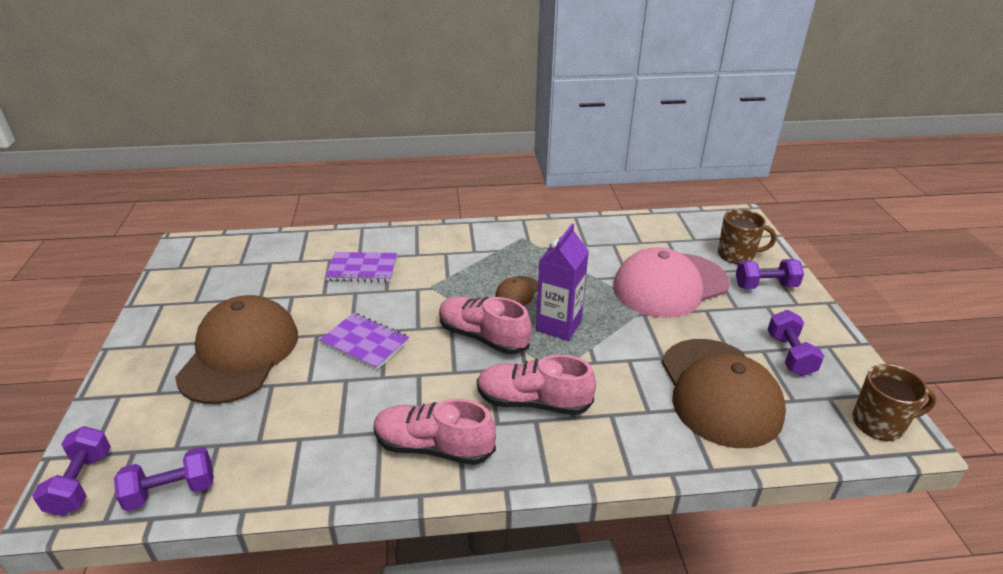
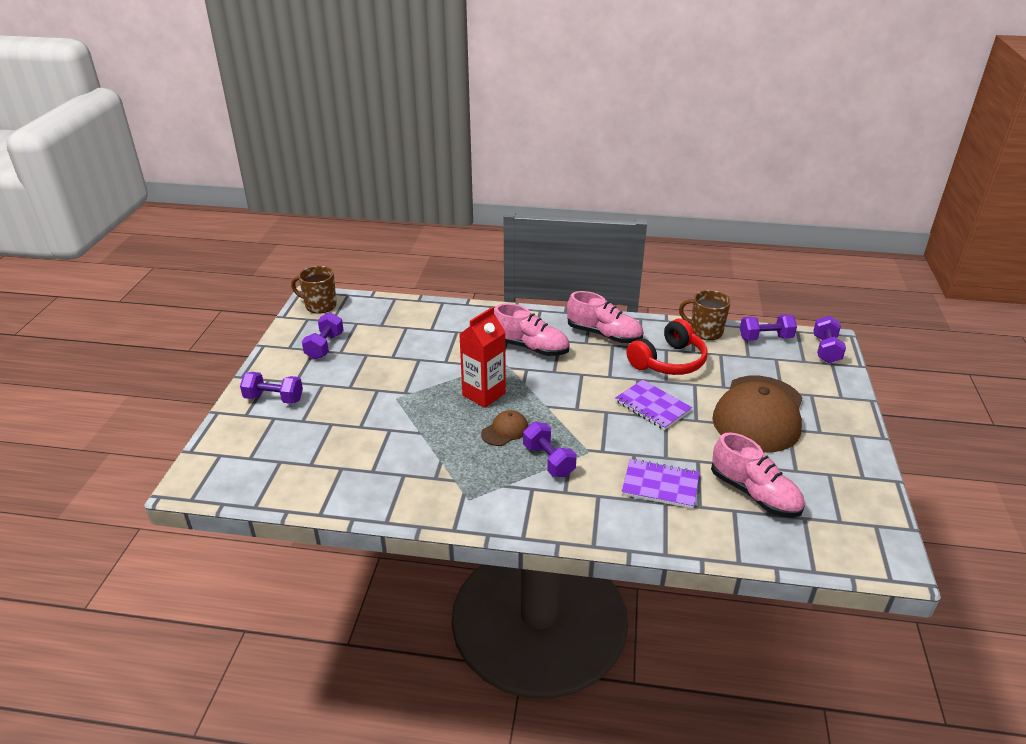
camera: 165 degrees left, 0 degrees up
pink shoe [439,297,532,354] -> pink shoe moved to [711,433,805,518]
purple carton [536,224,589,341] -> red carton [459,307,506,408]
pink cap [613,247,729,318] -> none
brown cap [662,339,786,448] -> none
brown mug [718,209,776,264] -> brown mug moved to [679,290,731,340]
none -> purple dumbbell [523,422,577,477]
none -> red headphones [626,319,707,375]

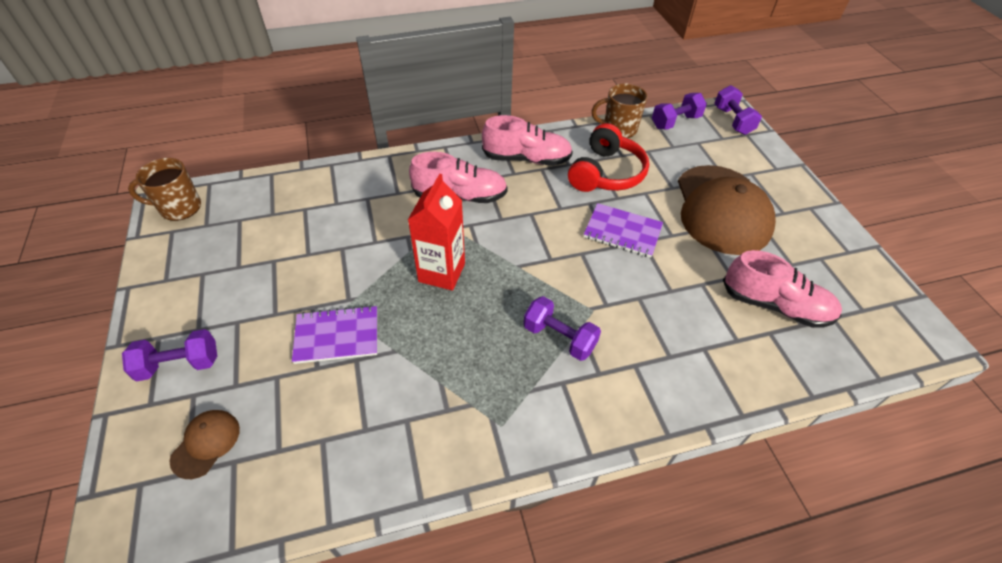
camera: 25 degrees left, 15 degrees up
purple dumbbell [302,312,344,360] -> none
brown cap [481,410,528,446] -> brown cap moved to [170,410,240,479]
purple notebook [622,459,700,509] -> purple notebook moved to [292,305,377,364]

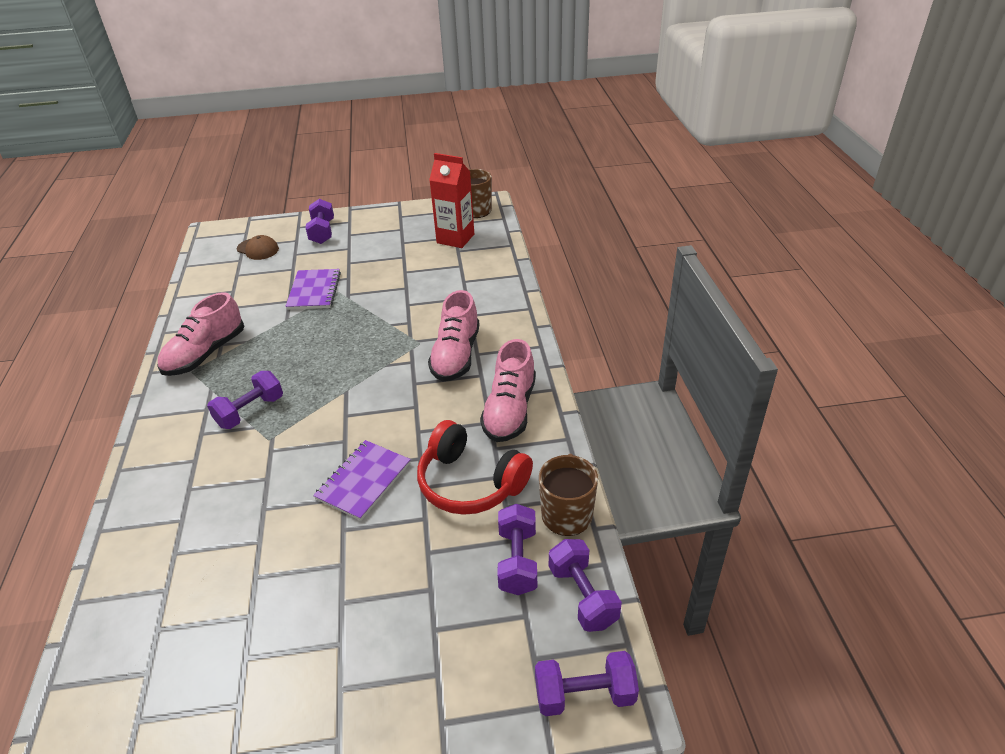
camera: 100 degrees right, 10 degrees down
red carton [408,174,465,291] -> red carton moved to [429,153,474,248]
brown cap [678,165,776,255] -> none
pink shoe [723,250,842,328] -> pink shoe moved to [157,292,244,376]
none -> purple dumbbell [498,504,537,595]

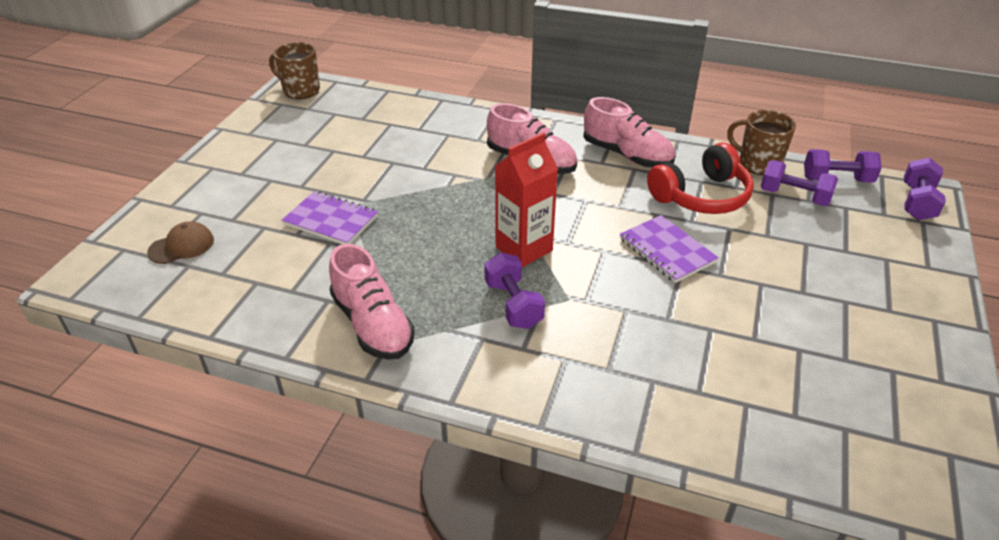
camera: 65 degrees left, 0 degrees up
purple dumbbell [306,199,334,244] -> none
red carton [429,153,474,248] -> red carton moved to [495,132,558,267]

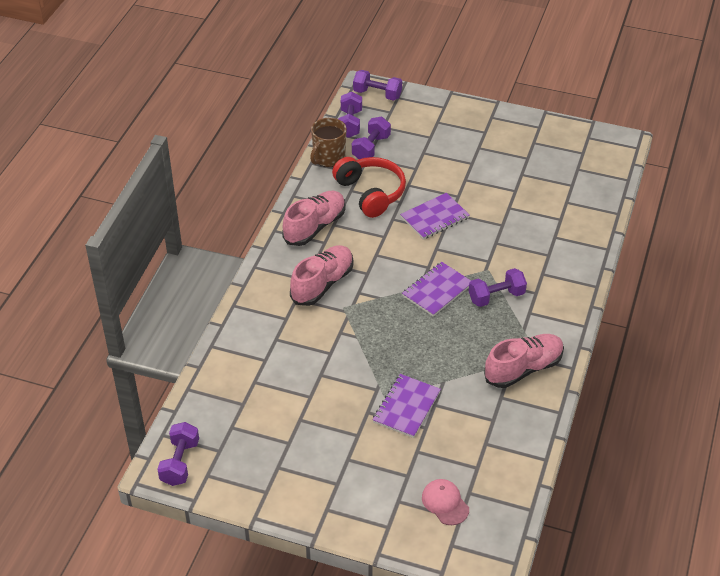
camera: 90 degrees left, 5 degrees up
brown cap [147,221,214,264] -> pink cap [422,479,469,525]
brown mug [269,42,320,99] -> purple dumbbell [157,422,199,486]
red carton [495,132,558,267] -> purple notebook [402,262,471,317]

